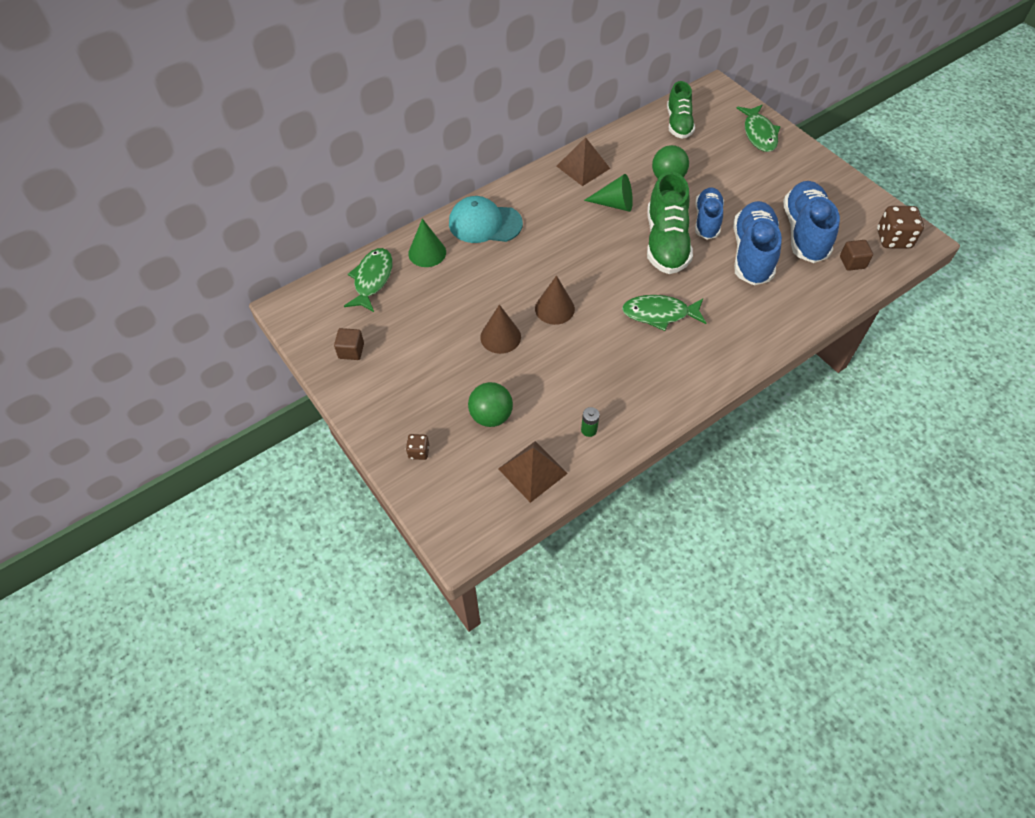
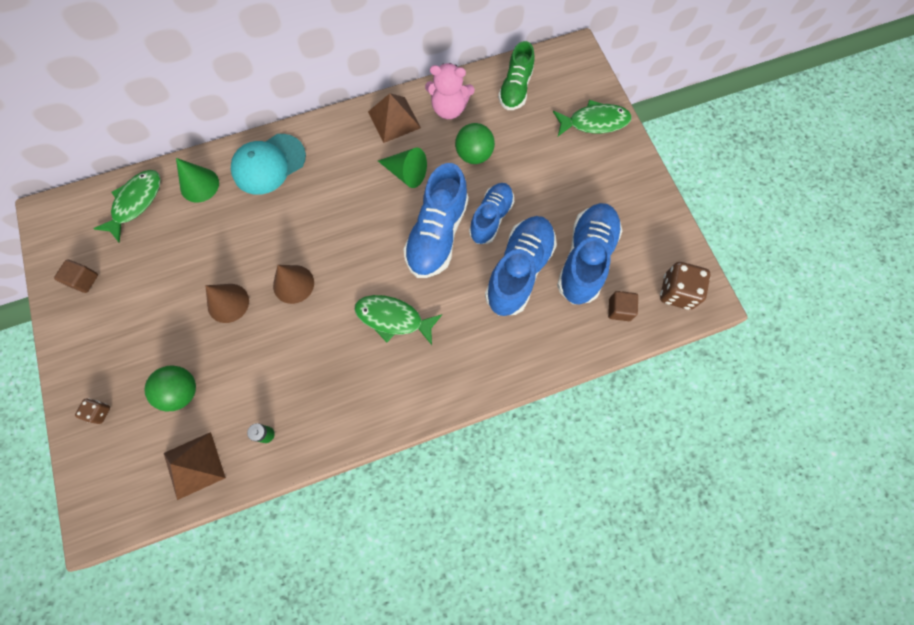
camera: 15 degrees right, 15 degrees up
turquoise cap [449,196,523,243] -> turquoise cap turned 60 degrees counterclockwise [231,134,306,195]
green shoe [647,171,693,274] -> blue shoe [403,163,469,278]
green fish [736,105,781,152] -> green fish turned 105 degrees counterclockwise [553,100,632,136]
none -> pink teddy bear [425,63,474,119]

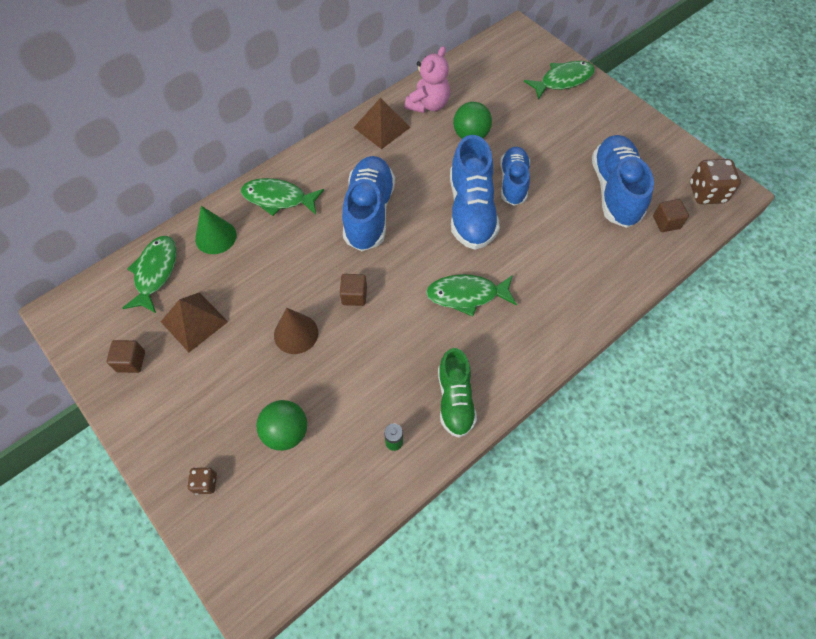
camera: 20 degrees left, 10 degrees down
brown pyramid [164,432,226,500] -> brown pyramid moved to [161,292,228,352]
turquoise cap [231,134,306,195] -> green fish [241,178,324,216]
brown cone [273,265,314,304] -> brown cube [340,274,367,306]
green cone [378,148,427,188] -> none
pink teddy bear [425,63,474,119] -> pink teddy bear turned 45 degrees counterclockwise [405,46,450,113]
blue shoe [485,216,557,316] -> blue shoe moved to [342,156,395,251]
green shoe [498,41,535,110] -> green shoe moved to [438,348,477,438]

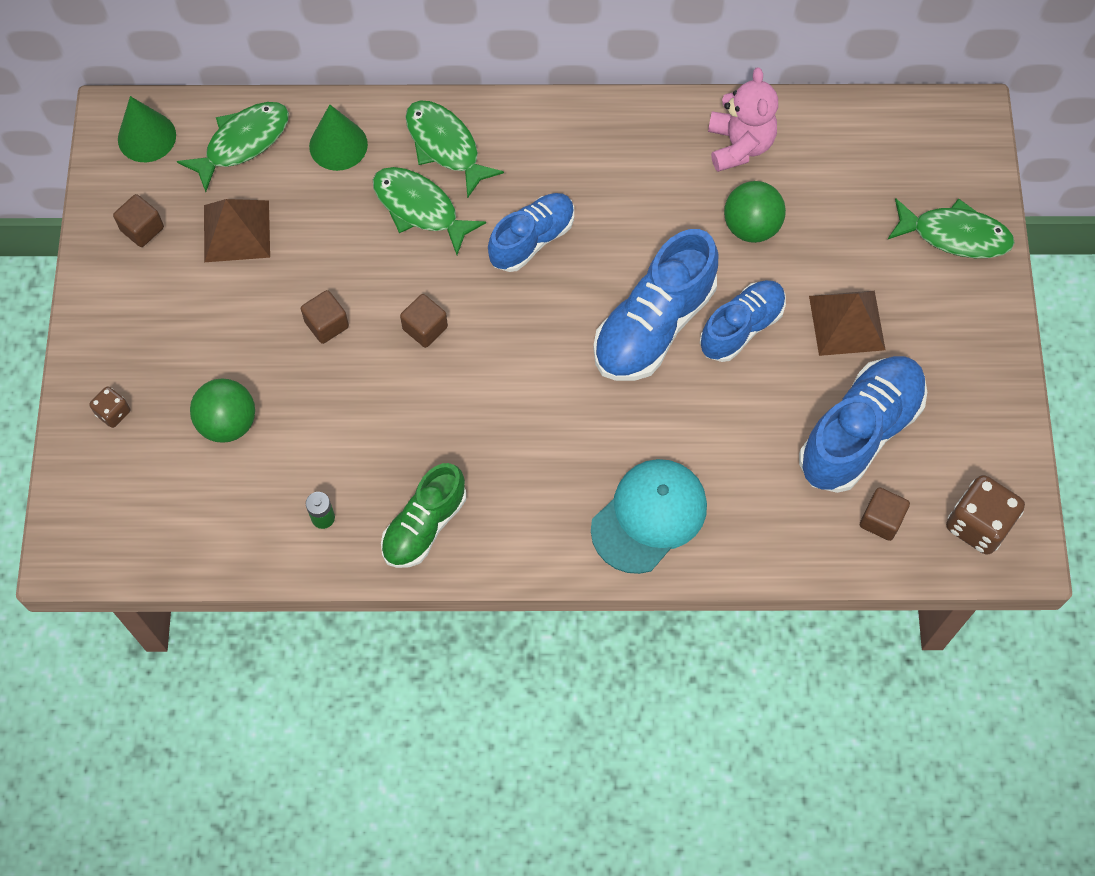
camera: 40 degrees right, 5 degrees up
brown cone [274,308,318,354] -> brown cube [301,290,349,344]
blue shoe [342,156,395,251] -> blue shoe [488,193,574,272], size x0.65
brown pyramid [354,98,411,149] -> brown pyramid moved to [809,291,886,356]
pink teddy bear [405,46,450,113] -> pink teddy bear turned 75 degrees counterclockwise [708,68,778,172]
green fish [426,274,517,317] -> green fish moved to [373,167,486,255]
none -> green cone [118,96,176,162]
none -> turquoise cap [591,459,707,574]

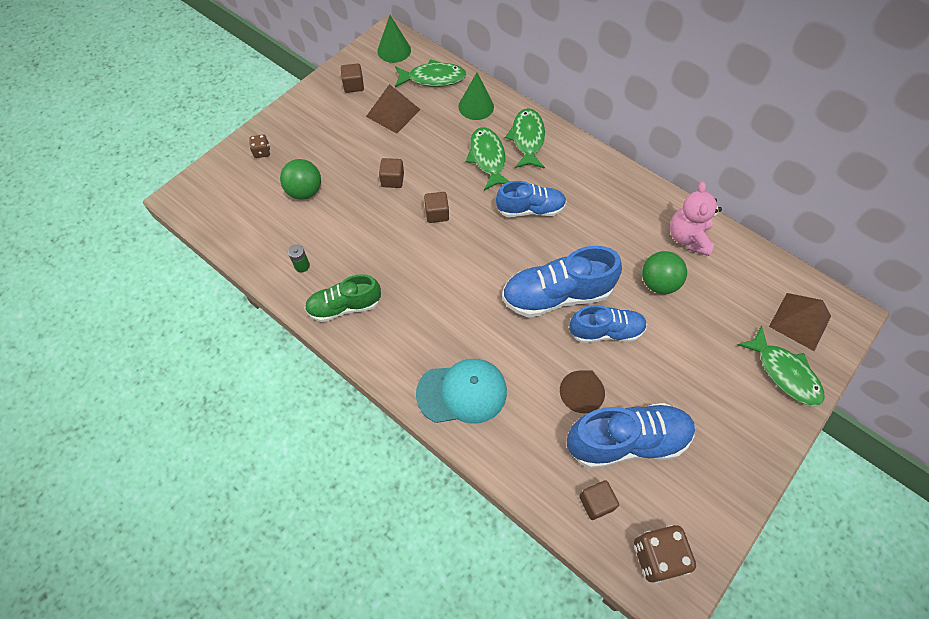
camera: 40 degrees right, 5 degrees down
pink teddy bear [708,68,778,172] -> pink teddy bear turned 150 degrees clockwise [670,182,722,256]
brown pyramid [809,291,886,356] -> brown pyramid moved to [769,293,831,351]
none -> brown cone [560,371,605,414]

